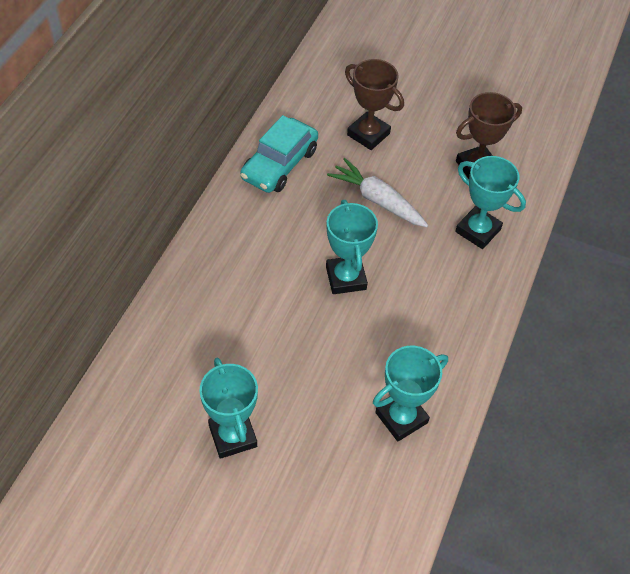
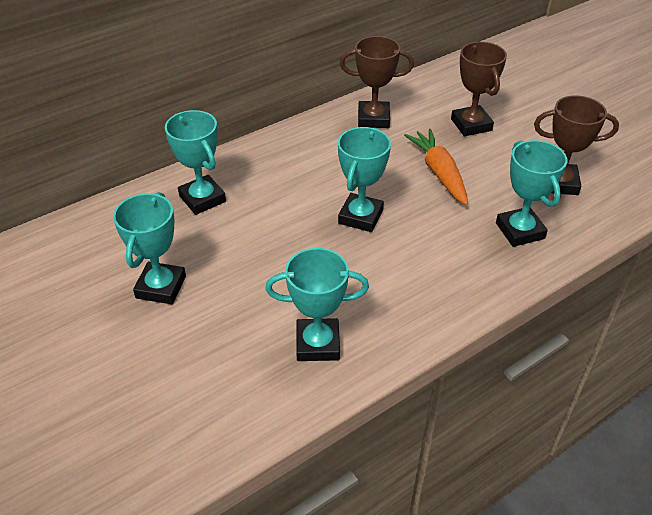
camera: 35 degrees right, 10 degrees down
turquoise car [240,115,318,193] -> brown trophy [340,36,414,128]
white carrot [327,158,428,227] -> orange carrot [404,129,468,205]
none -> turquoise trophy [165,110,226,215]

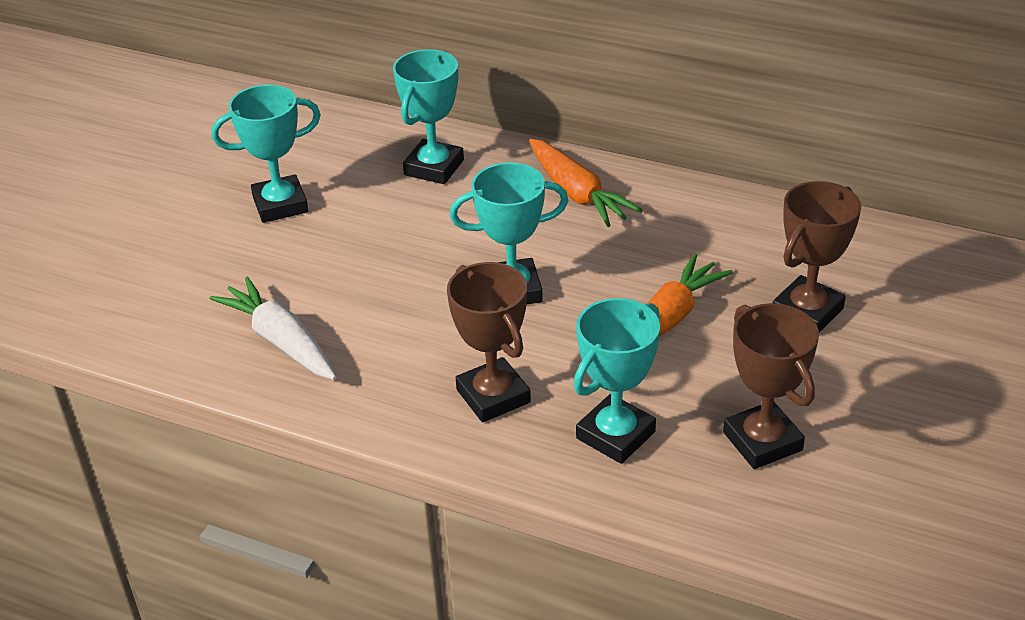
camera: 60 degrees right, 5 degrees down
turquoise trophy [265,248,369,361] -> white carrot [209,277,336,380]
brown trophy [340,36,414,128] -> brown trophy moved to [447,262,531,422]
none -> orange carrot [529,139,643,227]

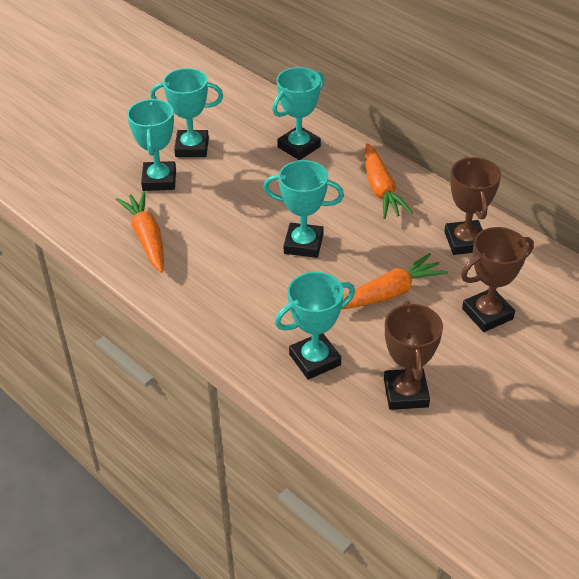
camera: 20 degrees right, 5 degrees up
white carrot [209,277,336,380] -> orange carrot [116,191,164,273]
brown trophy [447,262,531,422] -> brown trophy moved to [444,156,501,255]
none -> turquoise trophy [127,99,176,191]

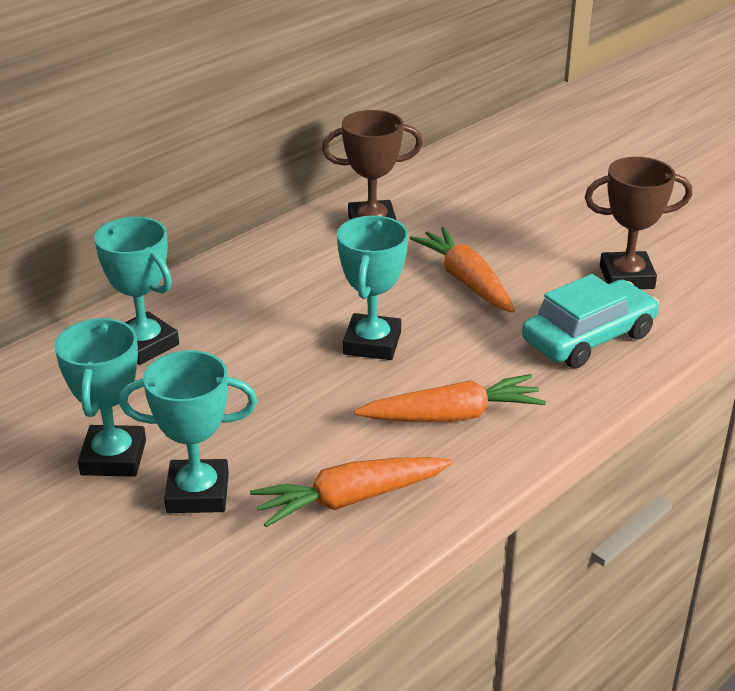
camera: 90 degrees left, 10 degrees down
turquoise trophy [275,272,355,380] -> turquoise car [522,274,659,368]
orange carrot [365,143,413,219] -> orange carrot moved to [354,374,546,422]
brown trophy [461,227,534,332] -> none

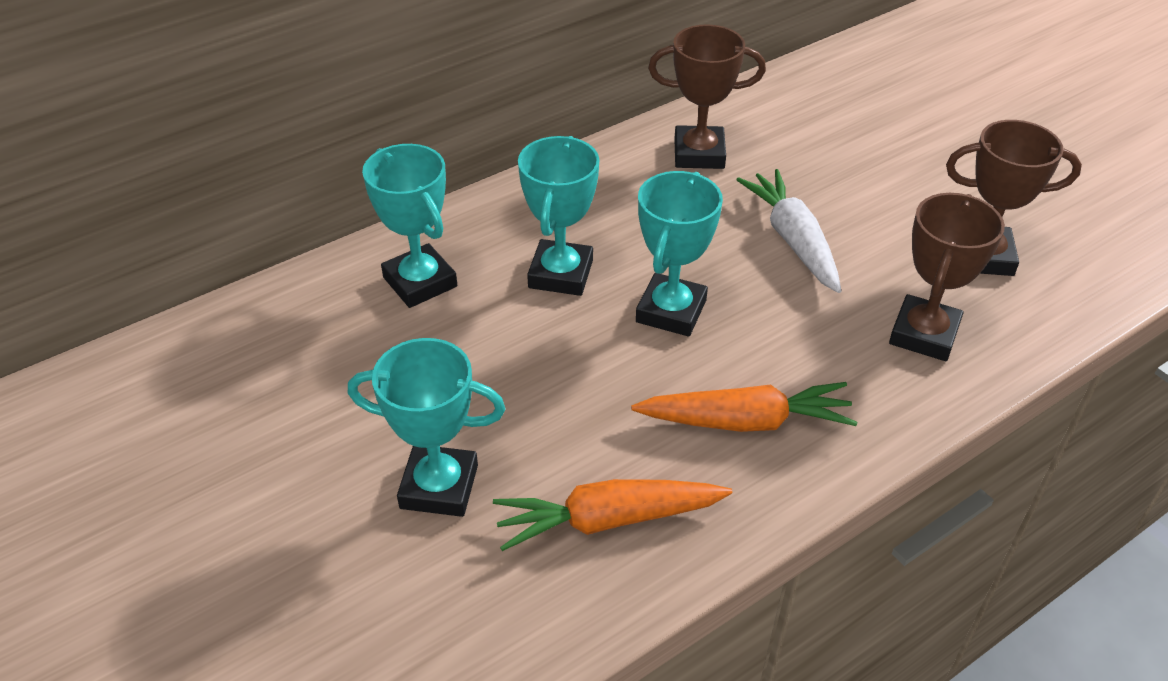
camera: 10 degrees right, 10 degrees up
turquoise trophy [54,318,146,477] -> turquoise trophy moved to [518,136,599,296]
orange carrot [409,227,515,313] -> white carrot [736,169,841,293]
turquoise car [522,274,659,368] -> brown trophy [889,193,1005,361]

